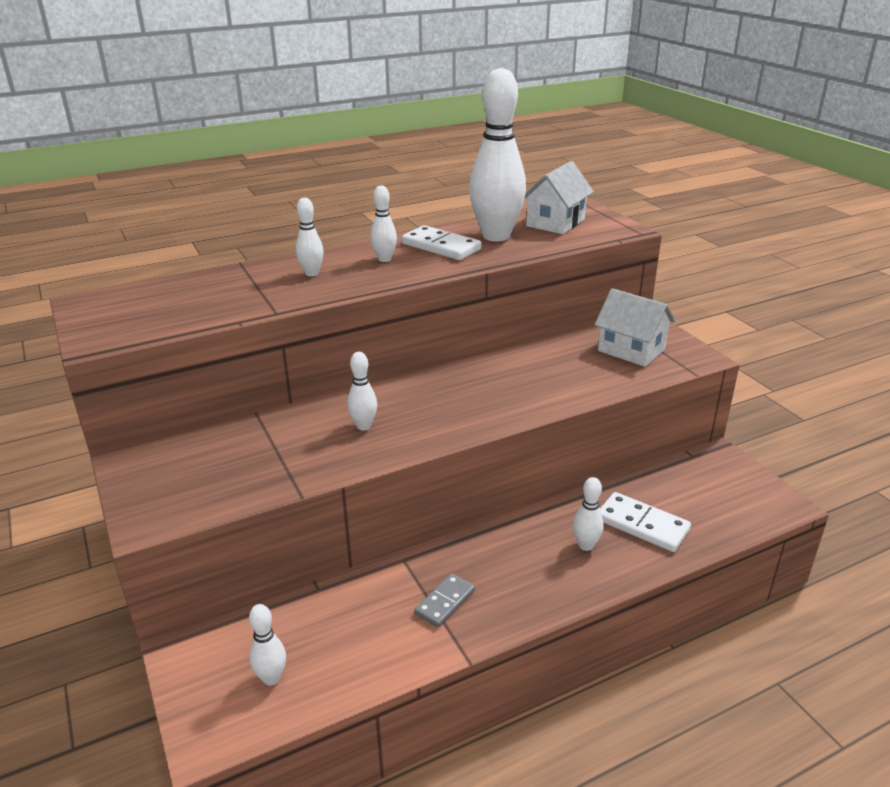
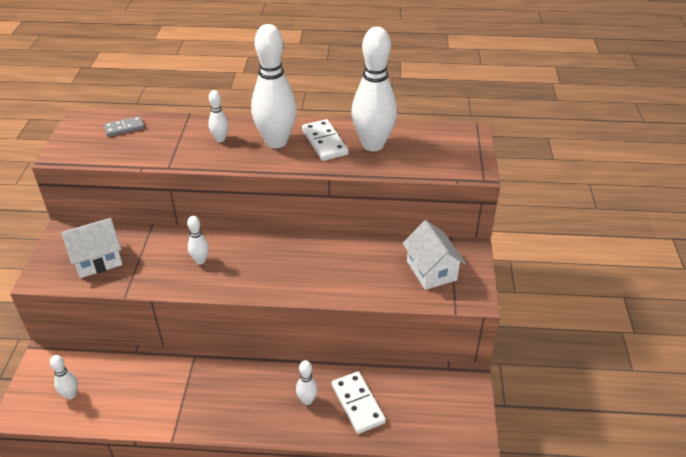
camera: 30 degrees right, 10 degrees up
white bowling pin [370,185,397,262] -> white bowling pin [251,24,297,148], size x2.24
grey domino [414,573,475,627] -> grey domino moved to [104,116,144,137]
white house [525,161,594,234] -> white house moved to [61,218,122,278]

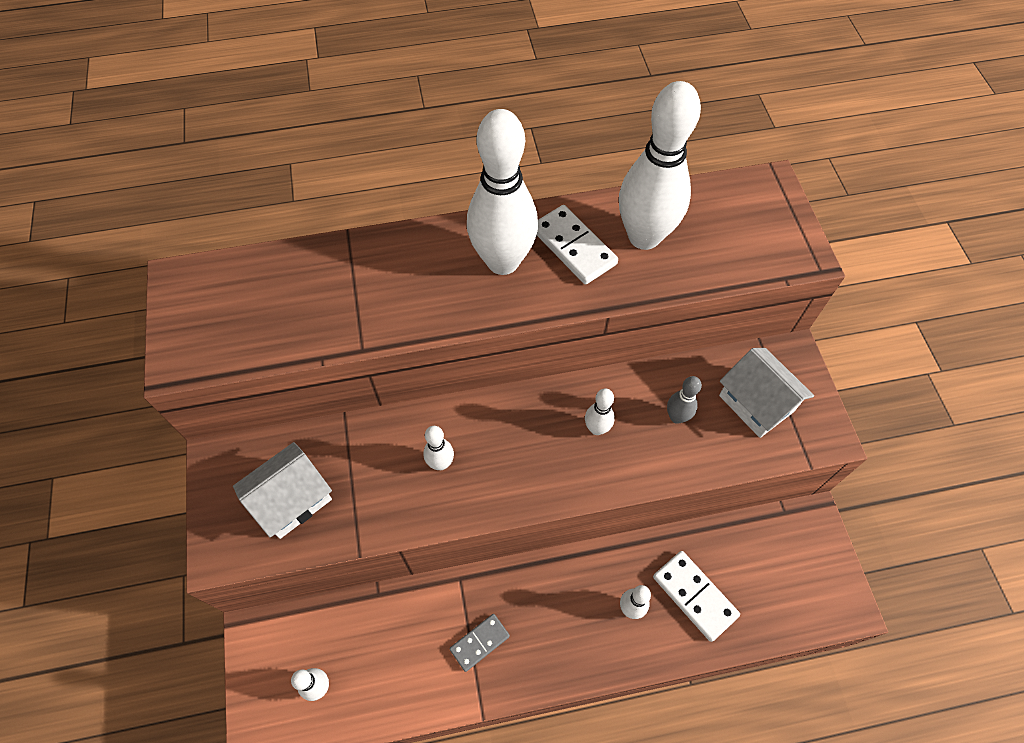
camera: 15 degrees left, 20 degrees up
grey domino [104,116,144,137] -> grey domino moved to [449,614,510,672]
white bowling pin [208,90,229,142] -> white bowling pin moved to [585,388,615,435]
none -> grey bowling pin [667,376,702,424]

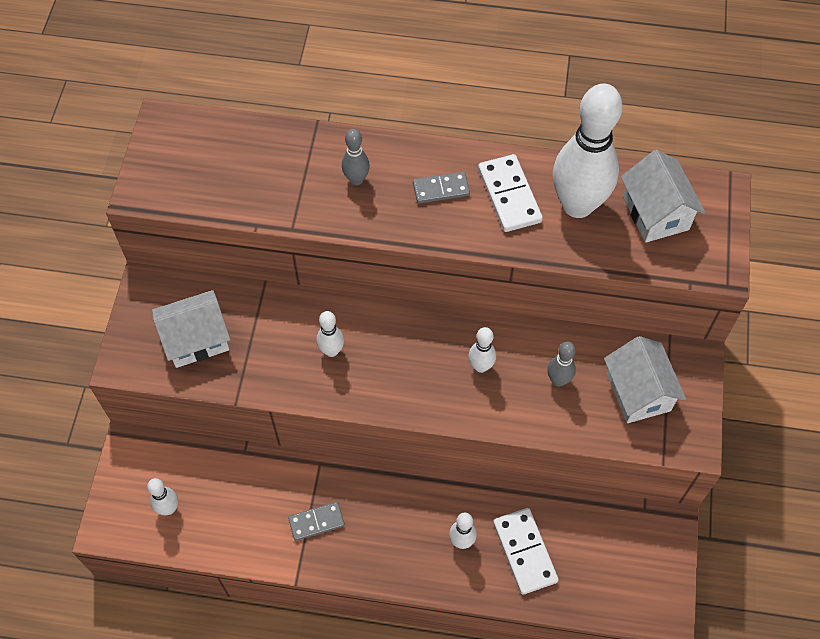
camera: 20 degrees right, 0 degrees up
white bowling pin [467,109,538,275] -> grey domino [413,172,470,203]
none -> grey bowling pin [342,129,370,185]
none -> white house [621,150,705,242]

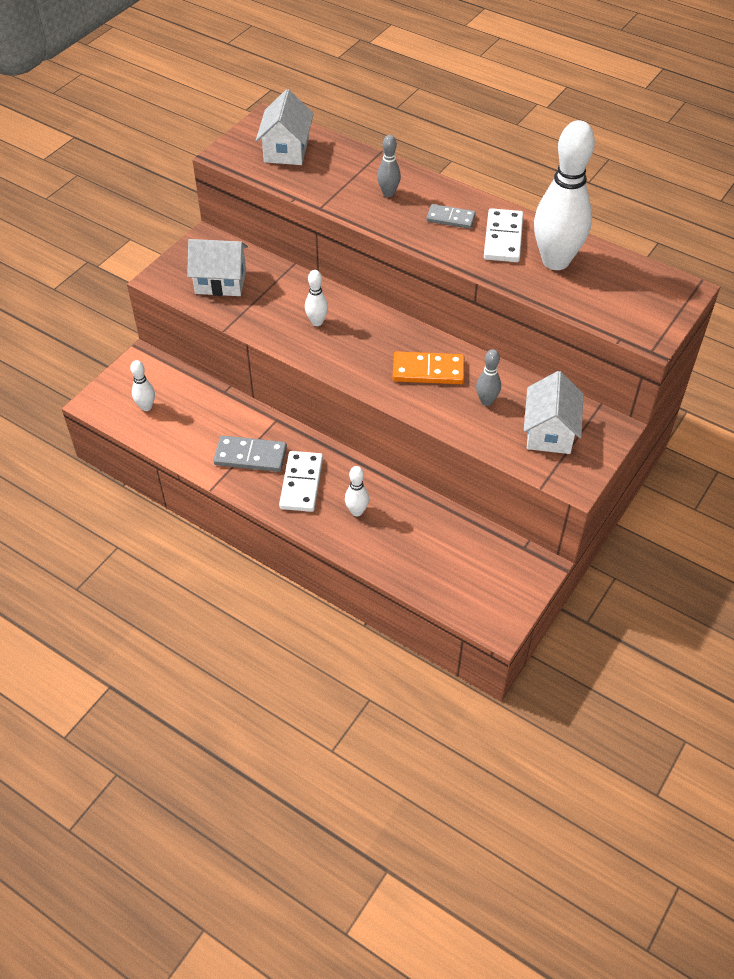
camera: 25 degrees right, 10 degrees down
grey domino [288,502,345,541] -> grey domino [214,435,287,472], size x1.51
white bowling pin [469,327,496,373] -> orange domino [393,351,464,384]
white domino [493,508,559,595] -> white domino moved to [279,451,323,512]
white house [621,150,705,242] -> white house moved to [256,89,314,165]

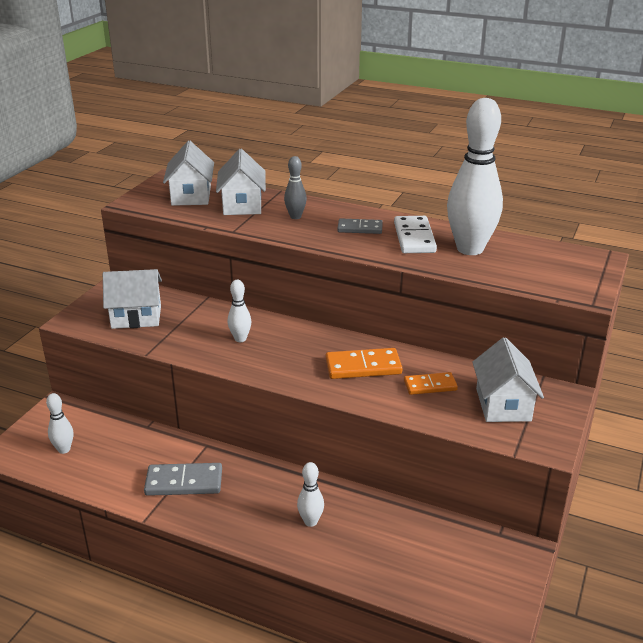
camera: 10 degrees left, 20 degrees down
white domino [279,451,323,512] -> none
grey bowling pin [476,349,501,406] -> orange domino [404,372,458,395]
none -> white house [216,149,266,215]

